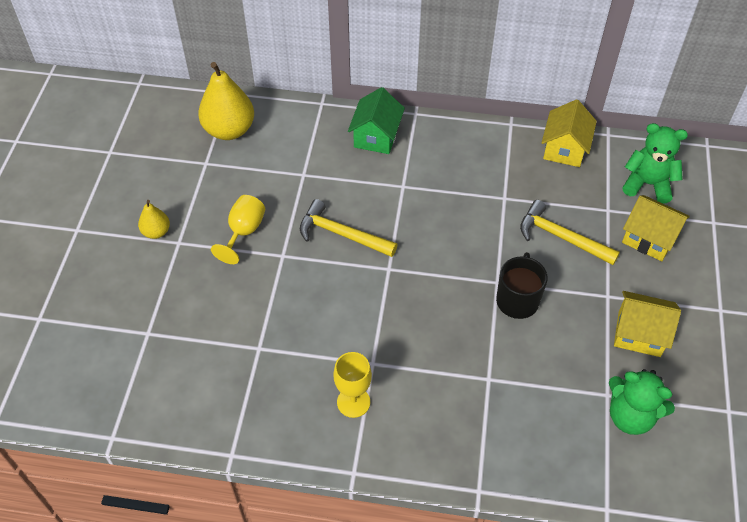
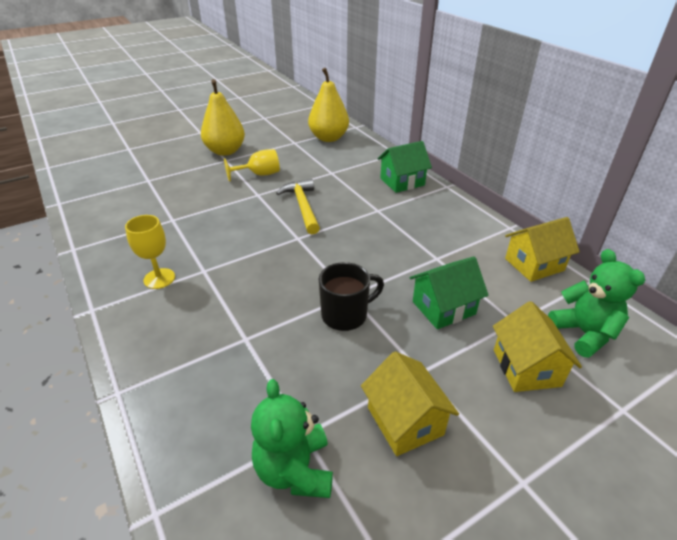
camera: 50 degrees right, 15 degrees down
yellow pear [138,200,170,239] -> yellow pear [201,79,245,156], size x1.93
yellow hammer [520,200,620,265] -> green house [409,256,489,329]

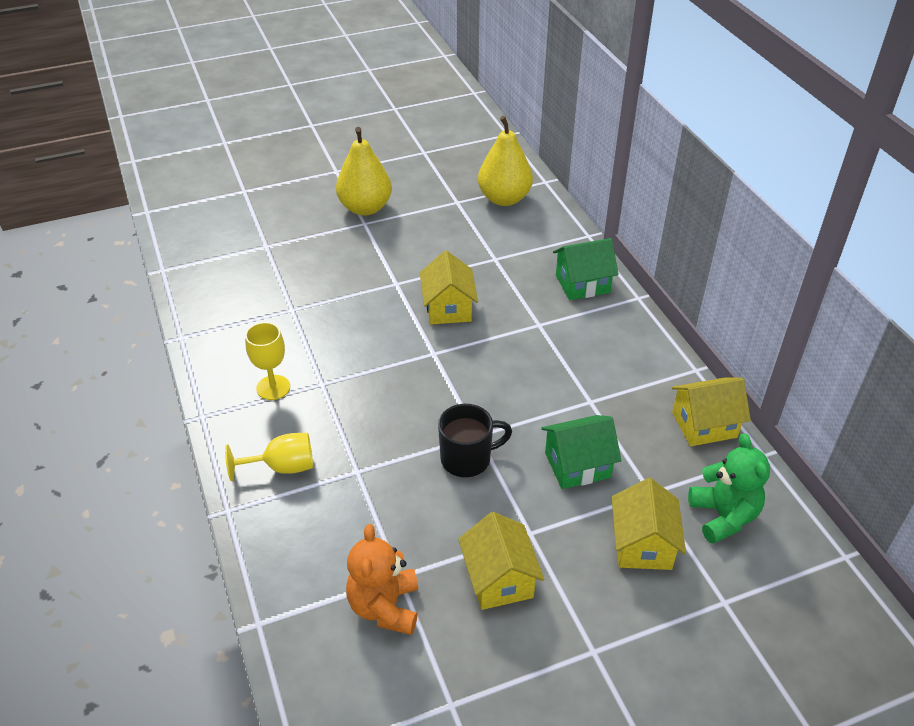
camera: 10 degrees right, 5 degrees up
yellow goblet [224,149,280,182] -> yellow goblet moved to [225,433,313,481]
green teddy bear [251,379,333,498] -> orange teddy bear [346,524,418,635]
yellow hammer [276,179,320,235] -> yellow house [420,251,478,324]

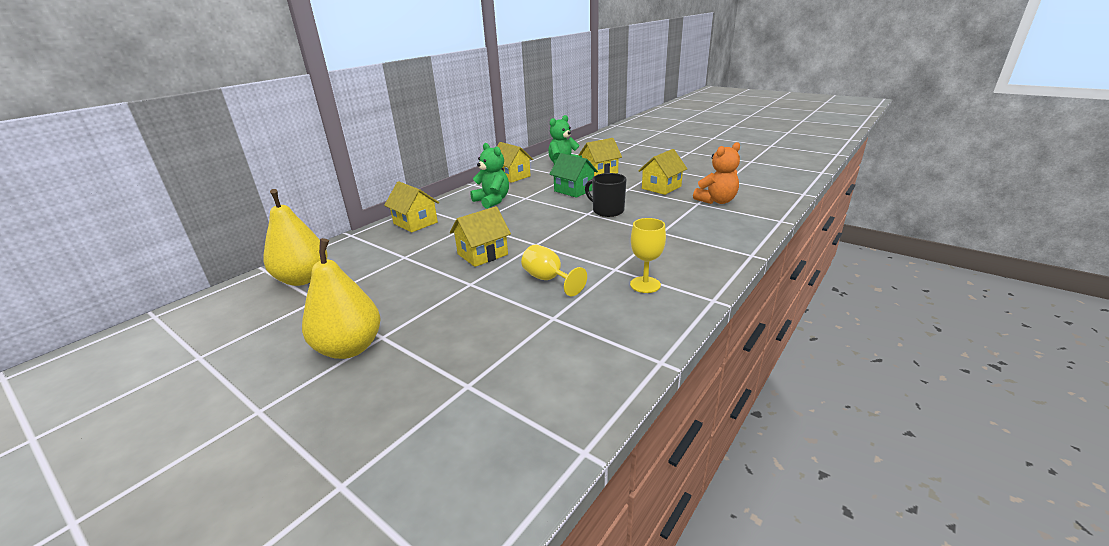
camera: 120 degrees left, 15 degrees down
yellow goblet [225,433,313,481] -> yellow goblet moved to [521,244,587,296]
green house [553,238,619,300] -> yellow house [384,181,439,233]
none -> green teddy bear [470,143,509,209]

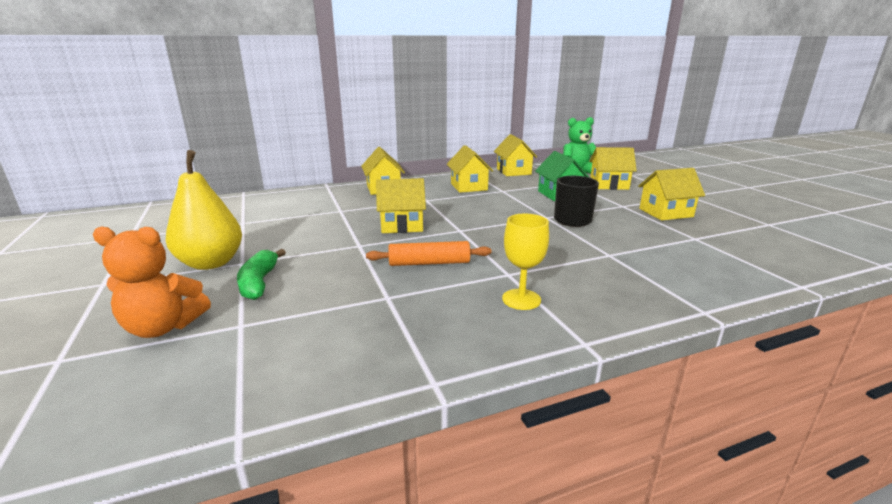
camera: 30 degrees right, 5 degrees down
yellow pear [263,189,328,286] -> none
green teddy bear [470,143,509,209] -> yellow house [447,145,493,193]
yellow goblet [521,244,587,296] -> orange rolling pin [366,241,492,266]
orange teddy bear [693,142,740,204] -> orange teddy bear moved to [93,227,211,338]
none -> green banana [237,249,286,300]

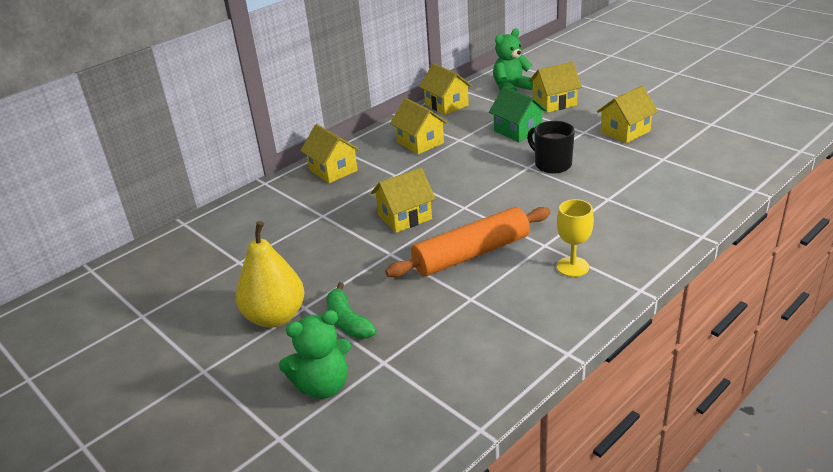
camera: 20 degrees left, 10 degrees up
orange teddy bear [93,227,211,338] -> green teddy bear [279,310,351,399]
orange rolling pin [366,241,492,266] -> orange rolling pin [385,207,550,277], size x1.62

